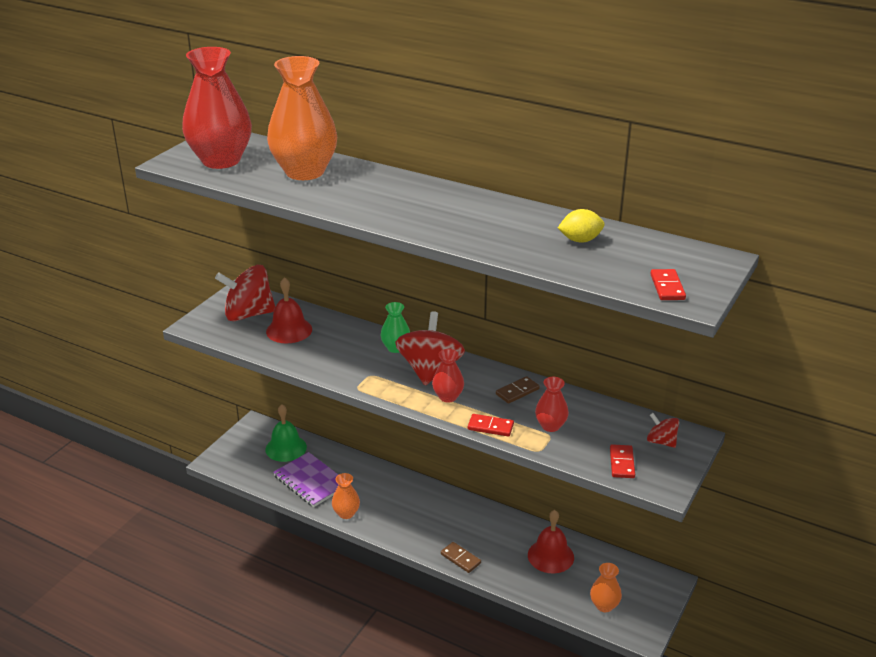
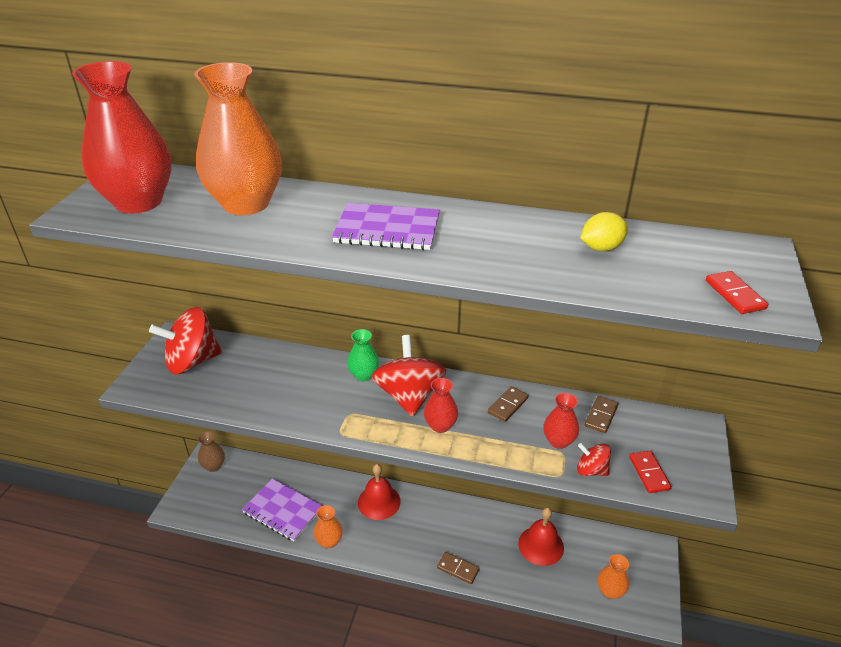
camera: 15 degrees left, 5 degrees up
red bell [266,277,312,343] -> red bell moved to [358,464,401,520]
green bell [266,404,307,462] -> none
red domino [468,414,514,436] -> none
red spinning top [647,413,679,448] -> red spinning top moved to [577,443,611,476]
none -> brown vase [198,431,225,472]
none -> purple notebook [332,203,440,250]
none -> brown domino [585,396,618,433]

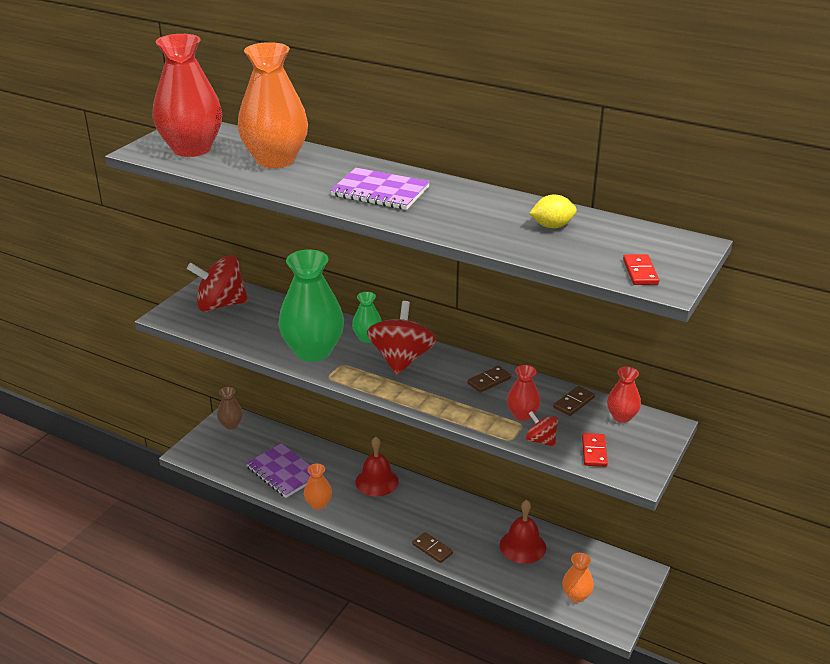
camera: 15 degrees right, 5 degrees down
red vase [424,378,458,433] -> red vase moved to [607,367,641,423]
none -> green vase [278,250,344,362]

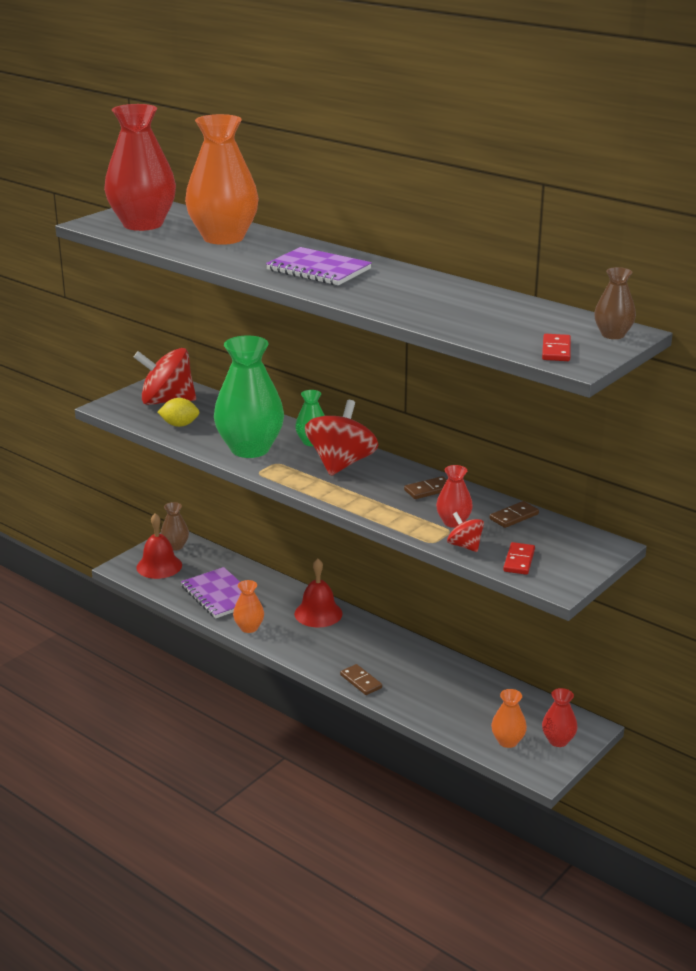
camera: 10 degrees right, 5 degrees down
red bell [500,500,546,564] -> red bell moved to [136,513,182,579]
yellow lemon [529,195,577,228] -> yellow lemon moved to [158,398,199,427]
red vase [607,367,641,423] -> red vase moved to [542,688,577,747]
none -> brown vase [594,267,636,339]

